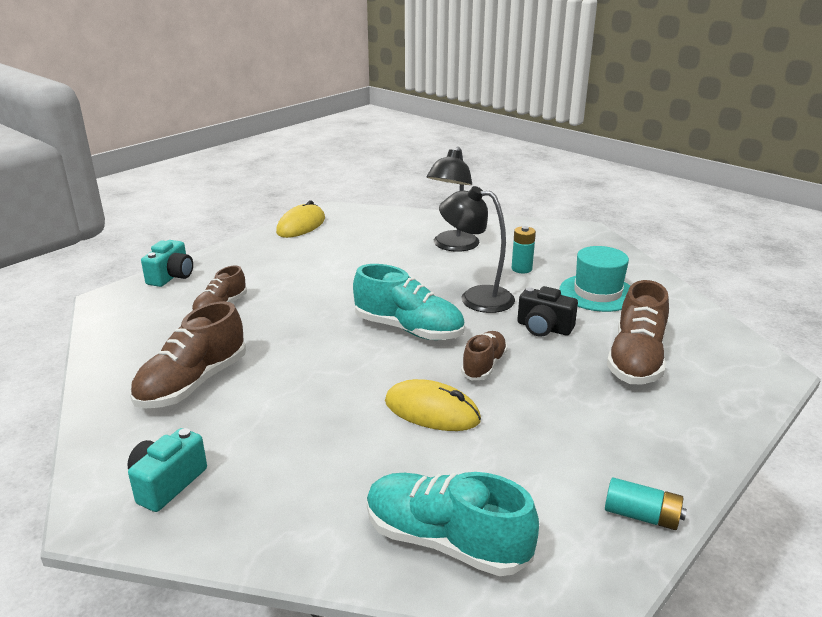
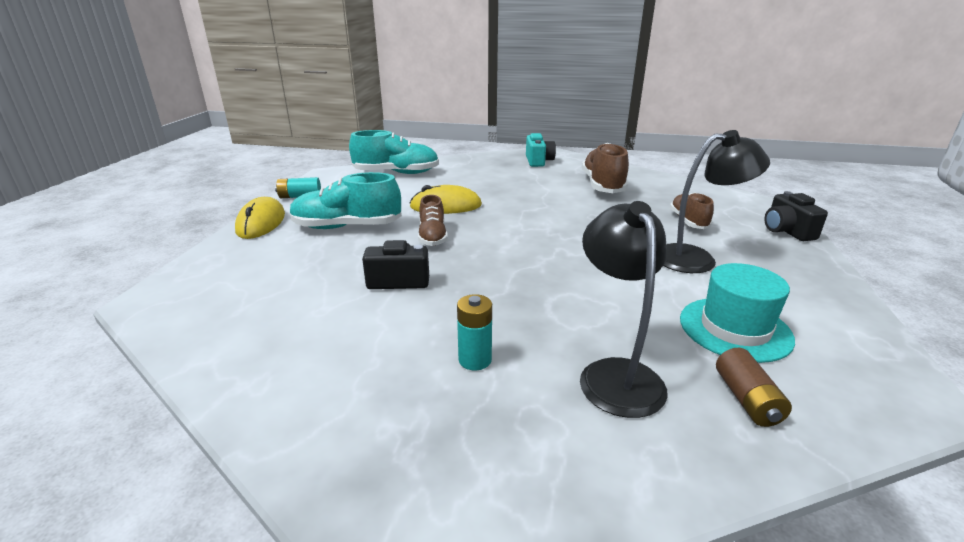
camera: 150 degrees right, 0 degrees up
turquoise camera [141,240,193,287] -> black camera [765,191,828,241]
yellow mouse [276,200,325,238] -> yellow mouse moved to [235,197,285,239]
turquoise shoe [353,264,465,340] -> turquoise shoe moved to [290,172,402,229]
black lamp [439,186,515,313] -> black lamp moved to [663,130,770,273]
turquoise hat [559,246,630,312] -> turquoise hat moved to [680,263,795,363]
brown shoe [607,280,669,384] -> none
none -> brown battery [716,348,792,427]

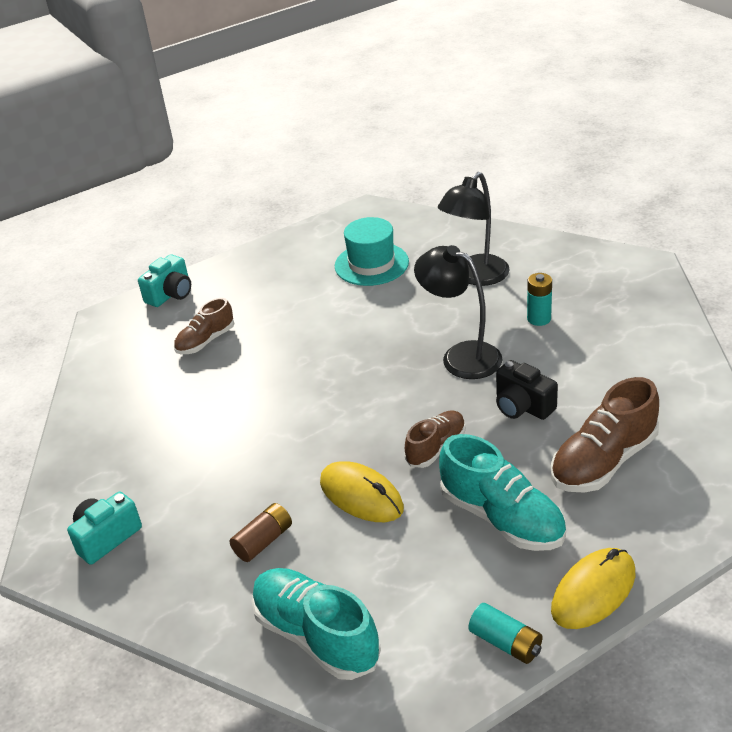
camera: 130 degrees left, 10 degrees up
brown shoe [582,143,629,193] -> brown shoe moved to [551,377,659,492]
black lamp [663,130,770,273] -> black lamp moved to [414,245,503,379]
brown battery [716,348,792,427] -> brown battery moved to [230,503,292,562]
black camera [765,191,828,241] -> turquoise camera [138,254,191,307]

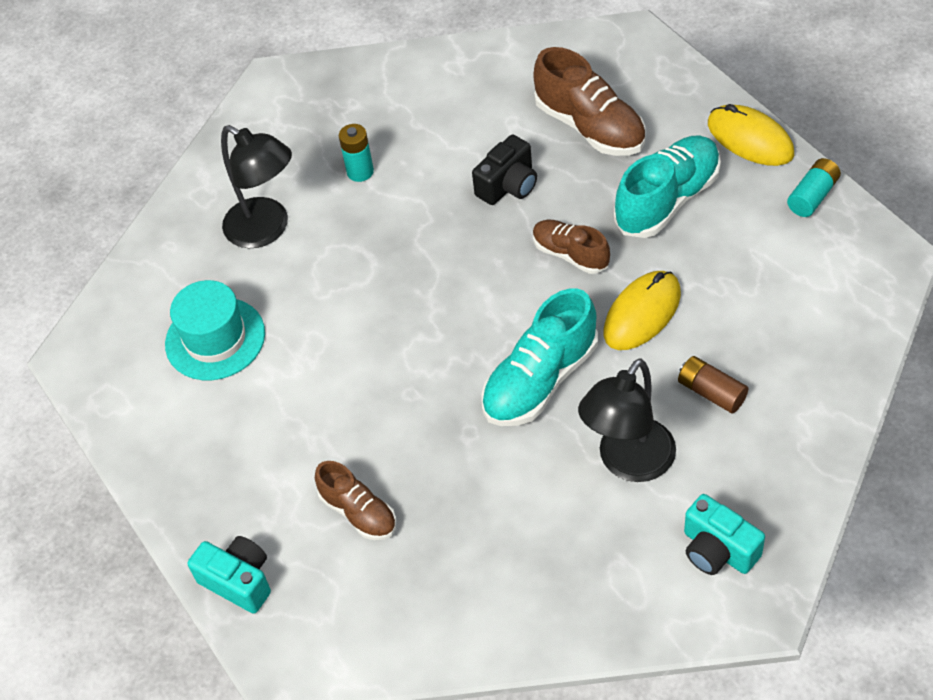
camera: 90 degrees left, 15 degrees up
turquoise shoe [252,568,381,680] -> turquoise shoe moved to [481,288,598,426]
black lamp [414,245,503,379] -> black lamp moved to [578,358,676,482]

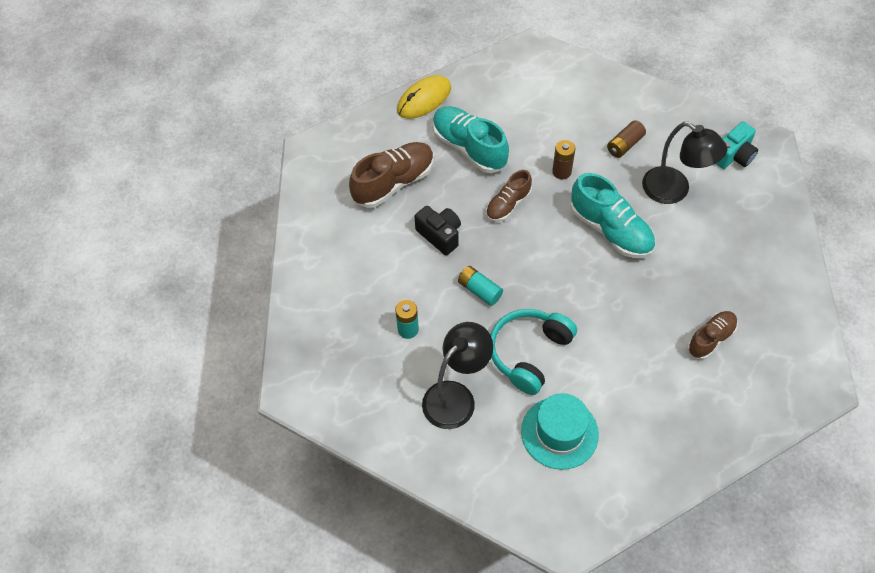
camera: 90 degrees left, 5 degrees up
turquoise camera [188,536,271,614] -> none
yellow mouse [604,271,681,350] -> brown battery [552,140,575,179]
turquoise battery [787,158,841,217] -> turquoise battery moved to [458,266,503,306]
none -> turquoise headphones [490,309,577,395]

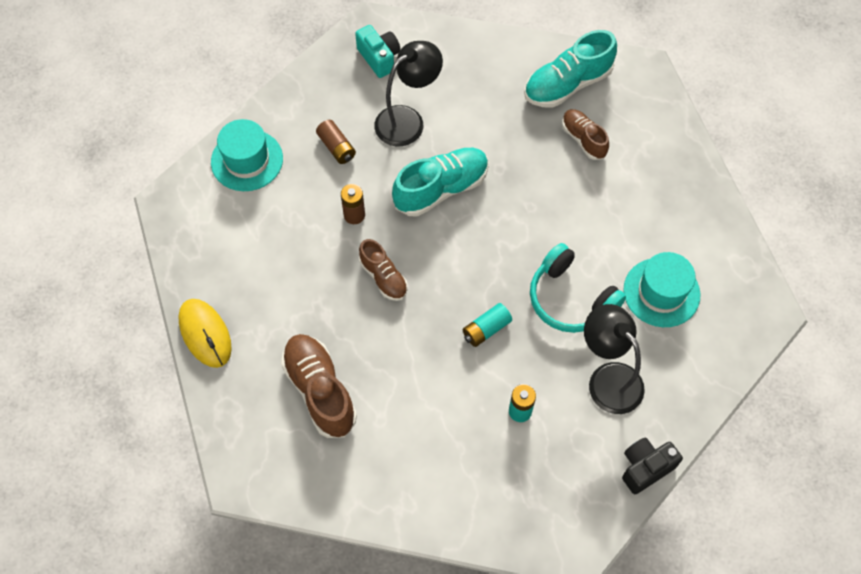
camera: 80 degrees left, 5 degrees up
black camera [414,206,461,255] -> black camera moved to [622,437,683,494]
turquoise shoe [432,106,509,173] -> turquoise shoe moved to [524,30,617,108]
none -> turquoise hat [211,119,283,191]

